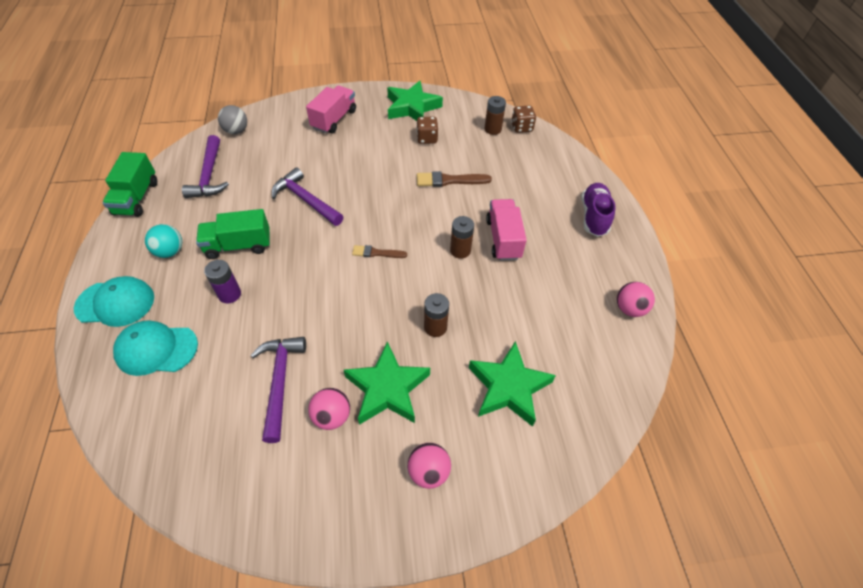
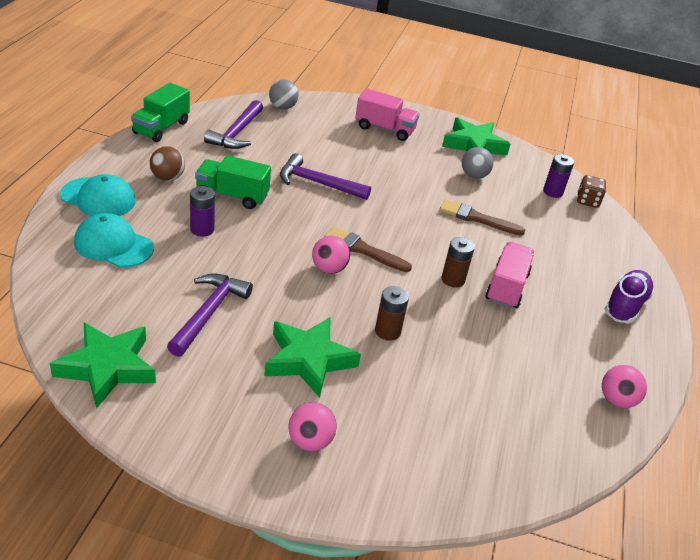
camera: 20 degrees right, 15 degrees down
turquoise ball [145,224,182,258] -> brown ball [150,146,185,181]
purple hammer [271,167,344,226] -> purple hammer turned 45 degrees counterclockwise [280,153,371,200]
pink truck [306,85,356,134] -> pink truck turned 60 degrees clockwise [355,88,420,141]
pink ball [308,388,350,430] -> pink ball moved to [312,236,350,274]
brown brush [352,245,407,258] -> brown brush [324,227,412,272], size x1.54
brown dice [416,117,438,144] -> grey ball [462,147,494,179]
green star [469,341,556,427] -> green star moved to [50,323,156,409]
brown battery [484,96,506,135] -> purple battery [543,154,574,198]

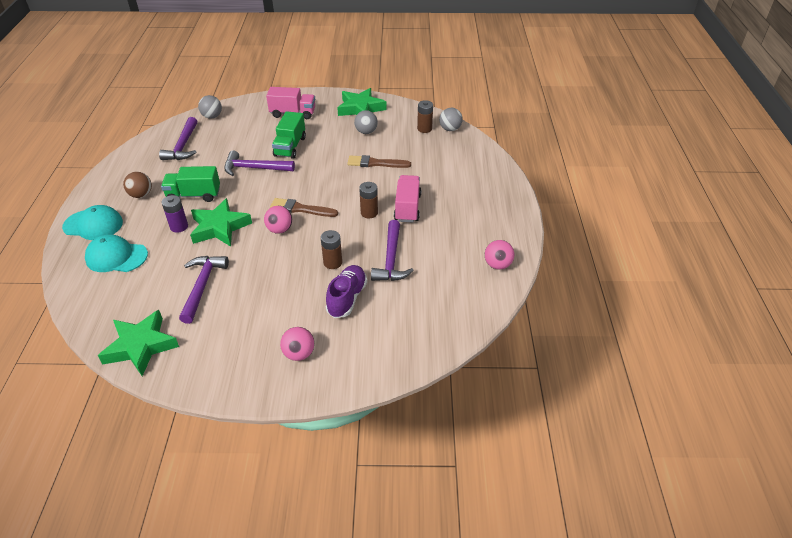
camera: 10 degrees left, 5 degrees up
green truck [131,83,190,142] -> green truck moved to [272,111,306,159]
green star [264,317,361,398] -> green star moved to [190,198,252,247]
purple battery [543,154,574,198] -> brown battery [417,100,433,133]
brown dice [577,175,606,208] -> grey ball [439,108,463,131]
purple shoe [605,270,654,323] -> purple shoe moved to [326,265,367,318]
none -> purple hammer [371,220,414,281]

